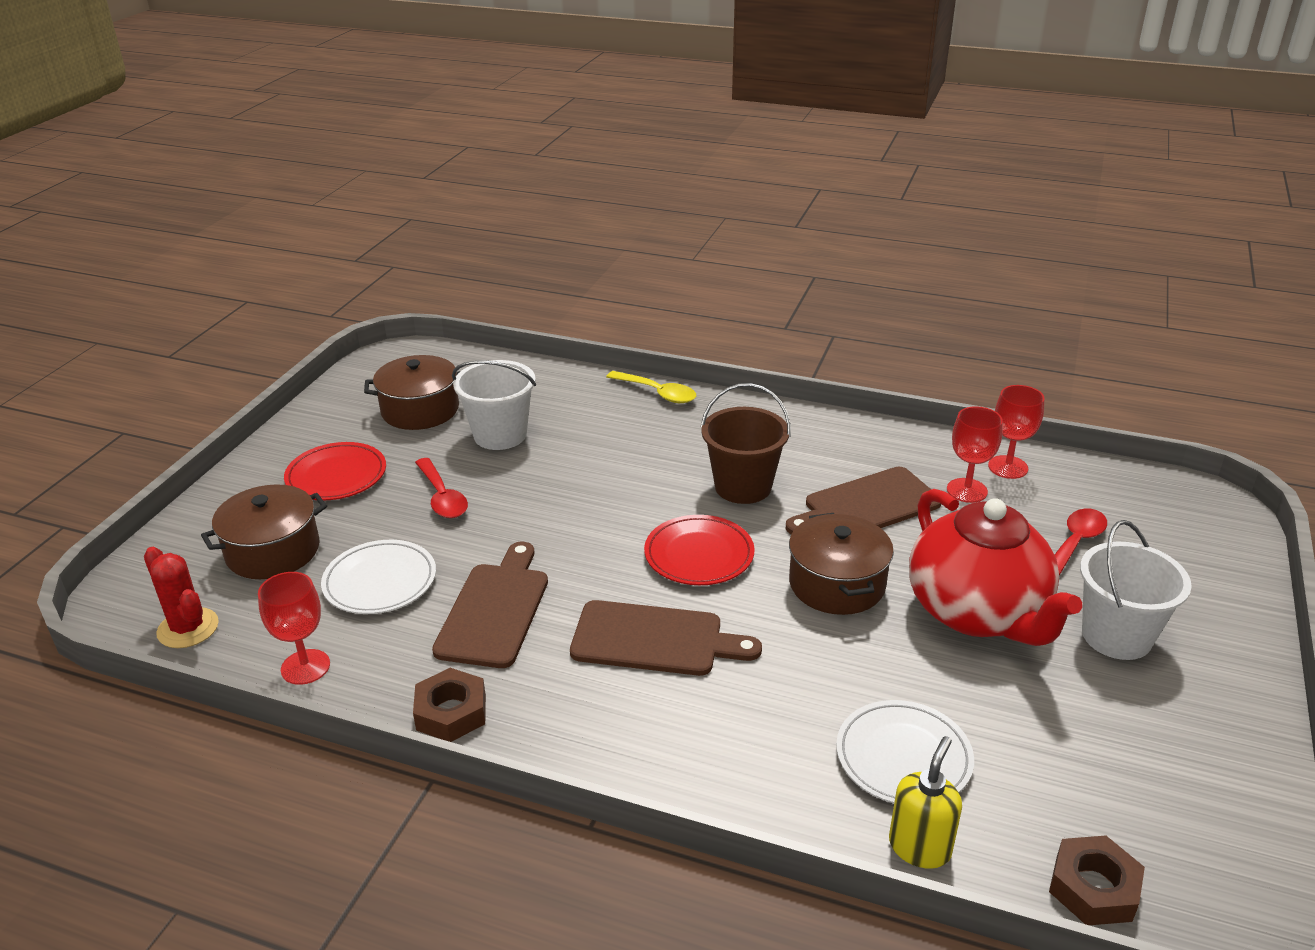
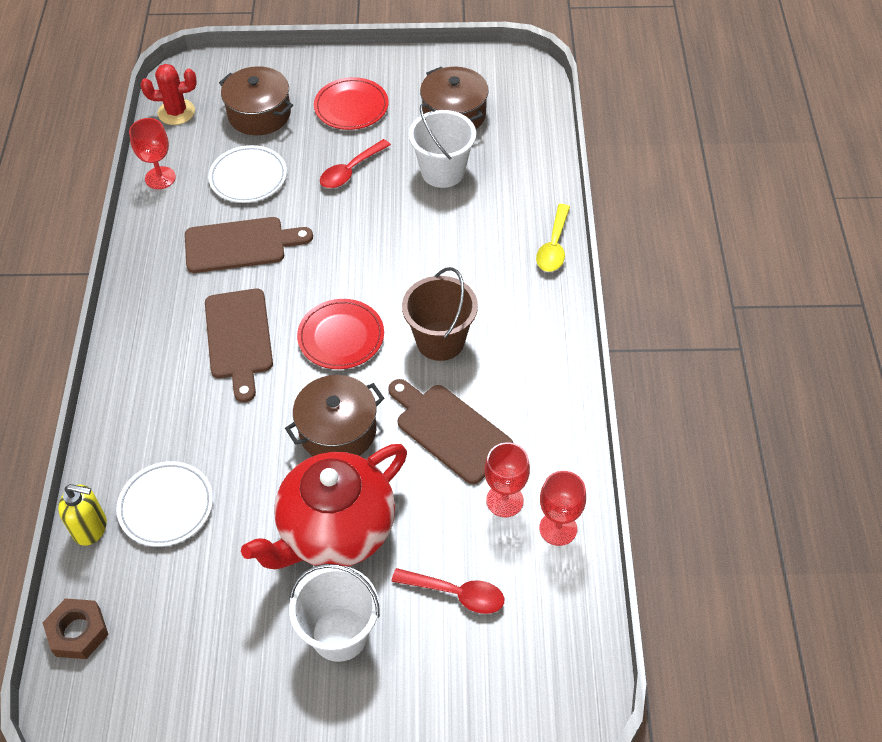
camera: 70 degrees right, 20 degrees up
red cactus [144,547,219,648] -> red cactus turned 60 degrees clockwise [141,64,197,125]
brown nut [413,668,486,742] -> none

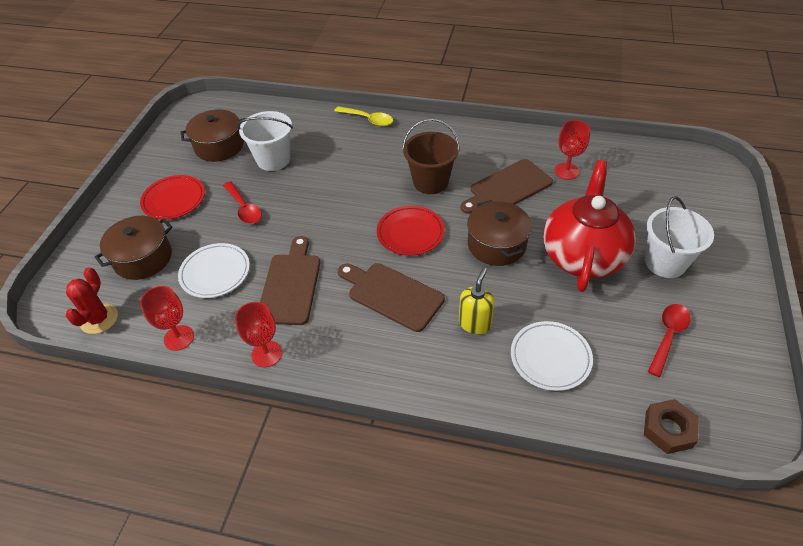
camera: 75 degrees left, 5 degrees down
yellow soap dispenser [58,484,107,546] -> yellow soap dispenser moved to [459,267,495,334]
brown cutting board [205,289,273,402] -> brown cutting board turned 150 degrees counterclockwise [338,263,445,332]
red teapot [241,444,407,569] -> red teapot turned 135 degrees counterclockwise [543,160,636,292]
red spoon [391,568,505,614] -> red spoon moved to [648,304,691,377]
red goblet [539,471,586,546] -> red goblet moved to [235,302,282,367]

